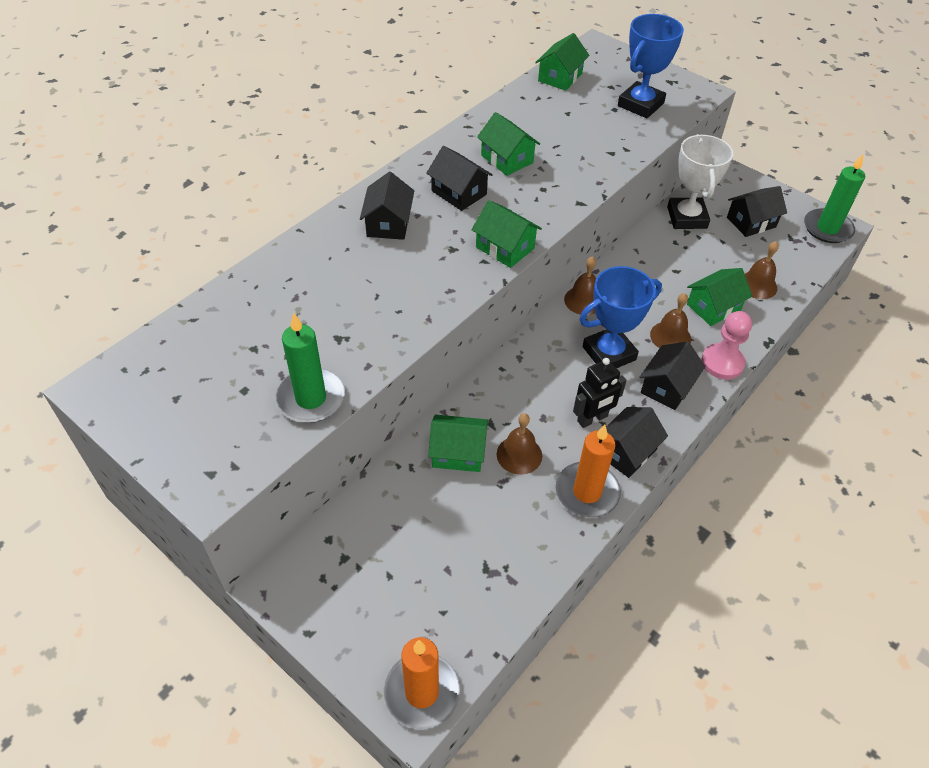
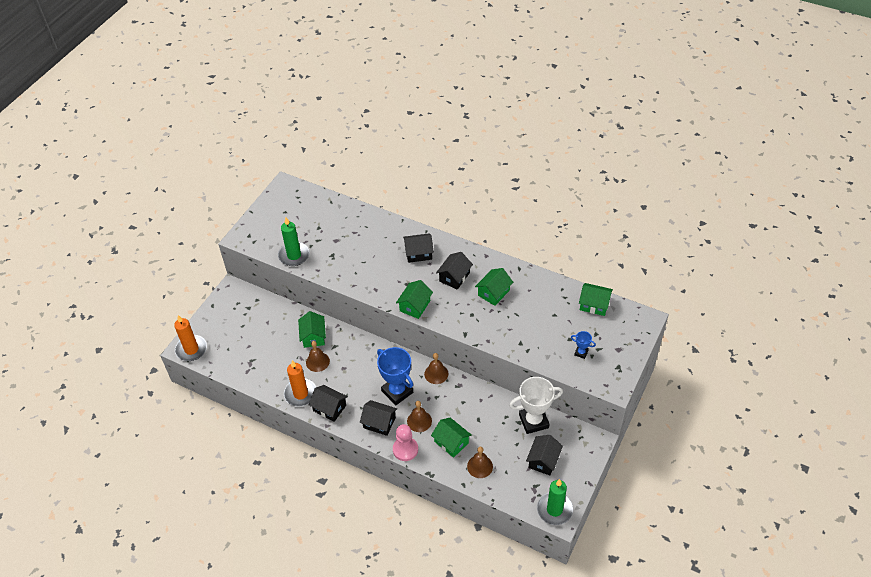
camera: 80 degrees right, 0 degrees up
black robot [573,358,627,428] -> none
blue trophy [618,14,684,118] -> blue trophy [571,331,596,359], size x0.46
black house [727,186,787,237] -> black house turned 60 degrees clockwise [526,435,563,475]

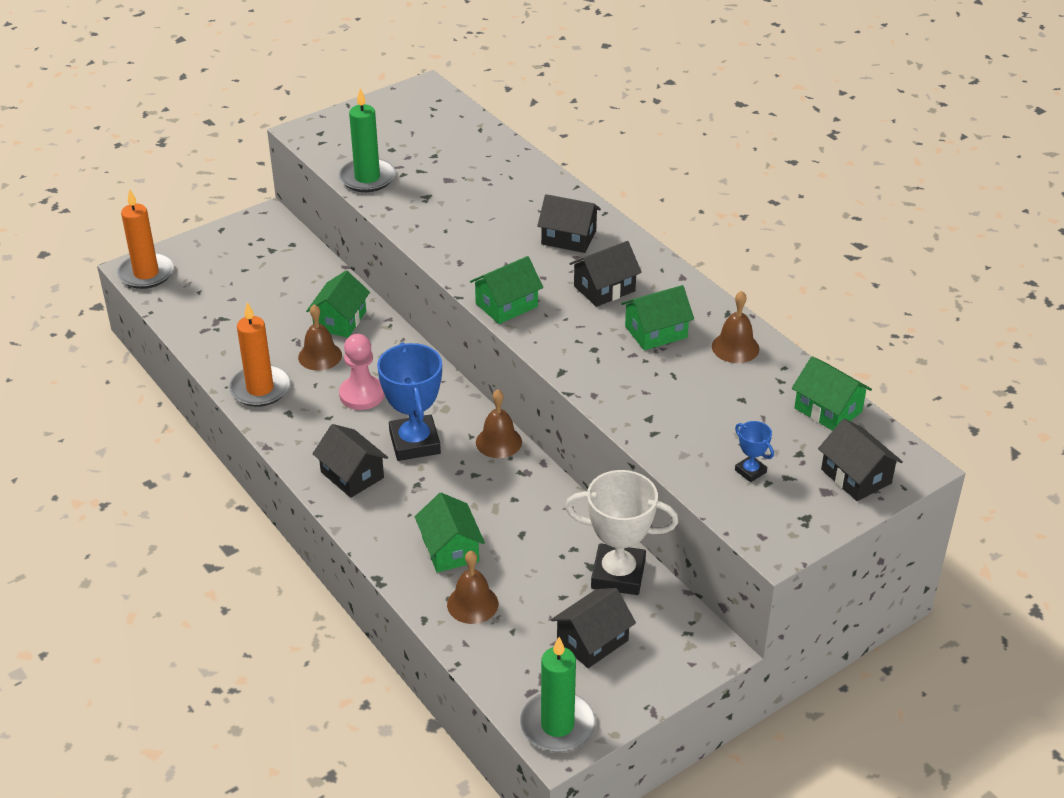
camera: 25 degrees right, 10 degrees down
black house [309,385,348,422] -> black house moved to [818,419,903,501]
pink pawn [393,424,418,461] -> pink pawn moved to [339,334,385,410]
brown bell [407,401,432,432] -> brown bell moved to [712,291,759,363]

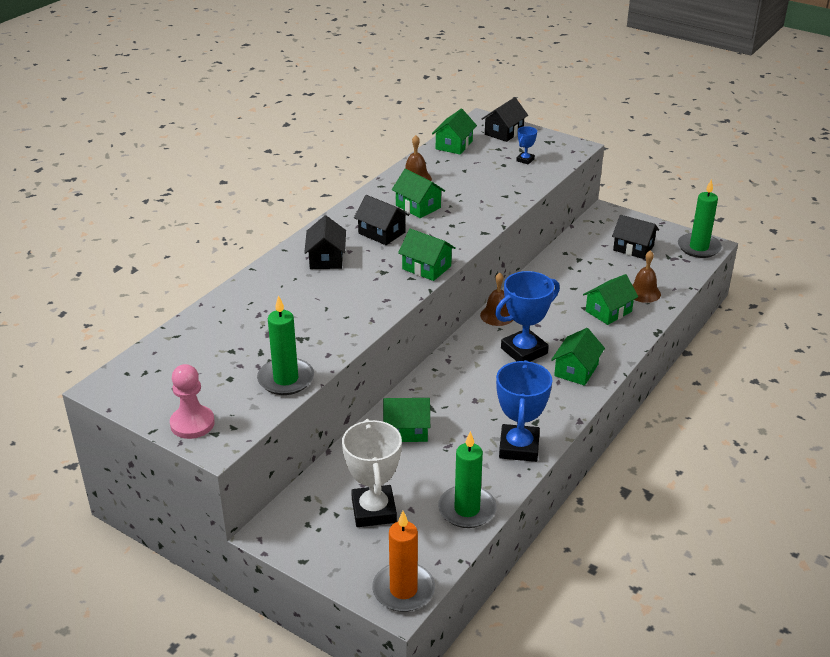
camera: 110 degrees left, 5 degrees down
orange candle [229,302,290,407] -> blue trophy [496,360,552,462]
brown bell [298,304,342,371] -> none
black house [313,424,388,498] -> green house [551,328,605,386]
pink pawn [339,334,385,410] -> pink pawn moved to [170,364,215,439]
white trophy [565,470,679,595] -> white trophy moved to [342,419,402,527]
none -> green candle [438,431,496,528]

